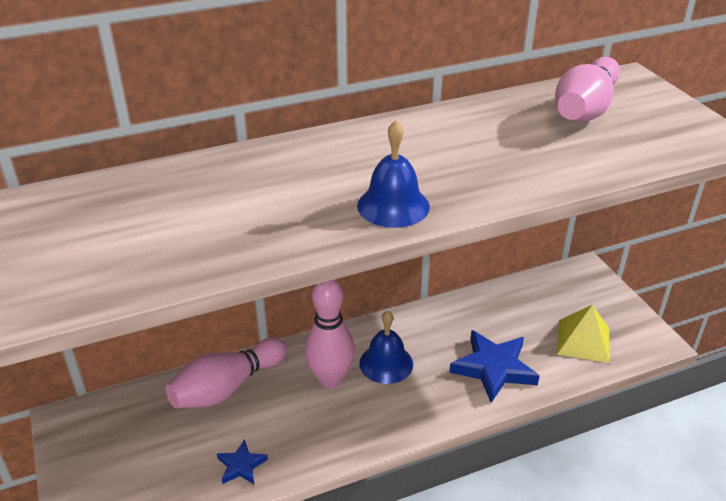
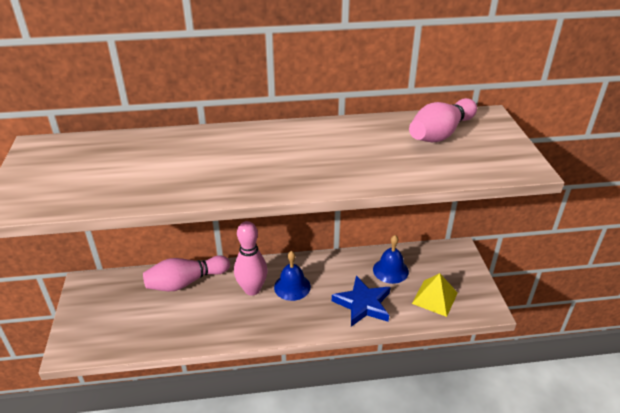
camera: 15 degrees right, 0 degrees up
blue star [217,439,268,484] -> none
blue bell [357,120,430,228] -> blue bell moved to [373,235,409,284]

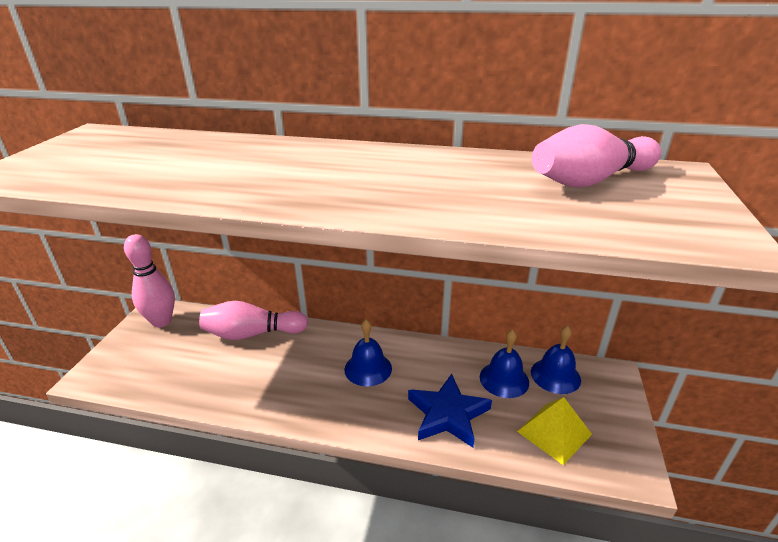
camera: 20 degrees right, 5 degrees down
pink bowling pin [234,221,268,296] -> pink bowling pin moved to [124,234,175,327]
none -> blue bell [531,326,581,394]

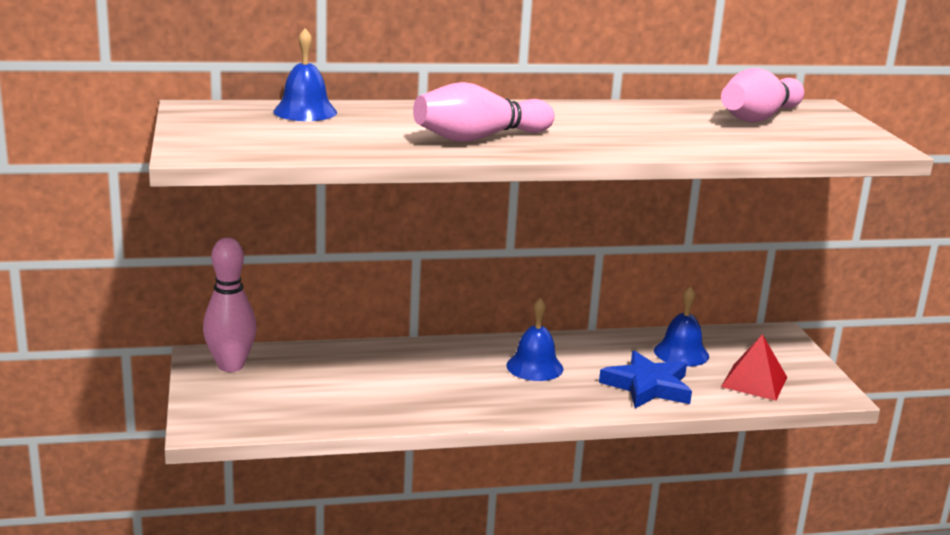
camera: 25 degrees left, 10 degrees down
pink bowling pin [199,301,308,340] -> pink bowling pin moved to [413,82,555,142]
yellow pyramid [517,397,592,465] -> red pyramid [721,334,787,401]
blue bell [531,326,581,394] -> blue bell moved to [273,28,337,121]

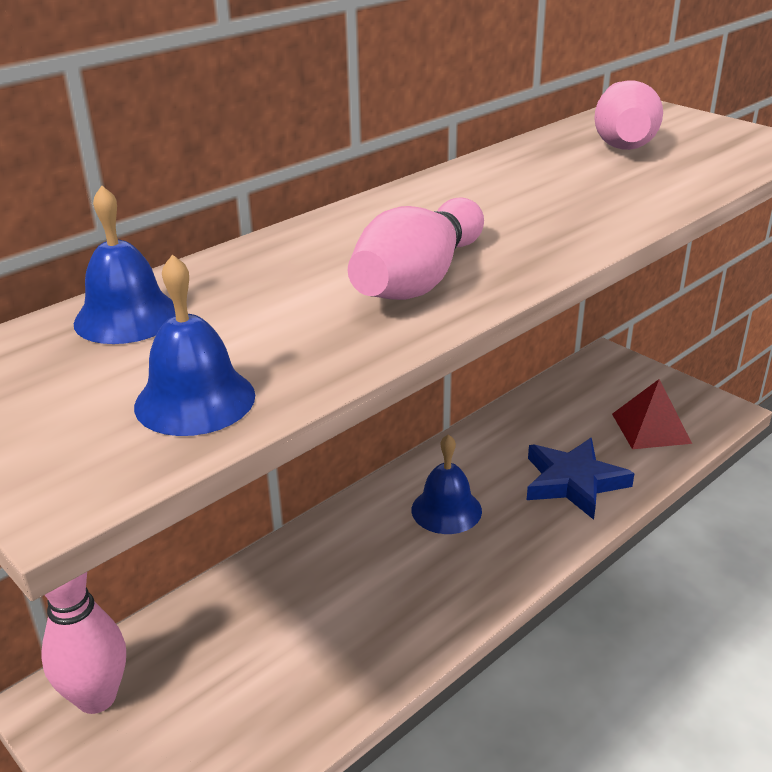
camera: 30 degrees left, 10 degrees up
blue bell [654,286,709,366] -> blue bell moved to [134,254,255,436]

